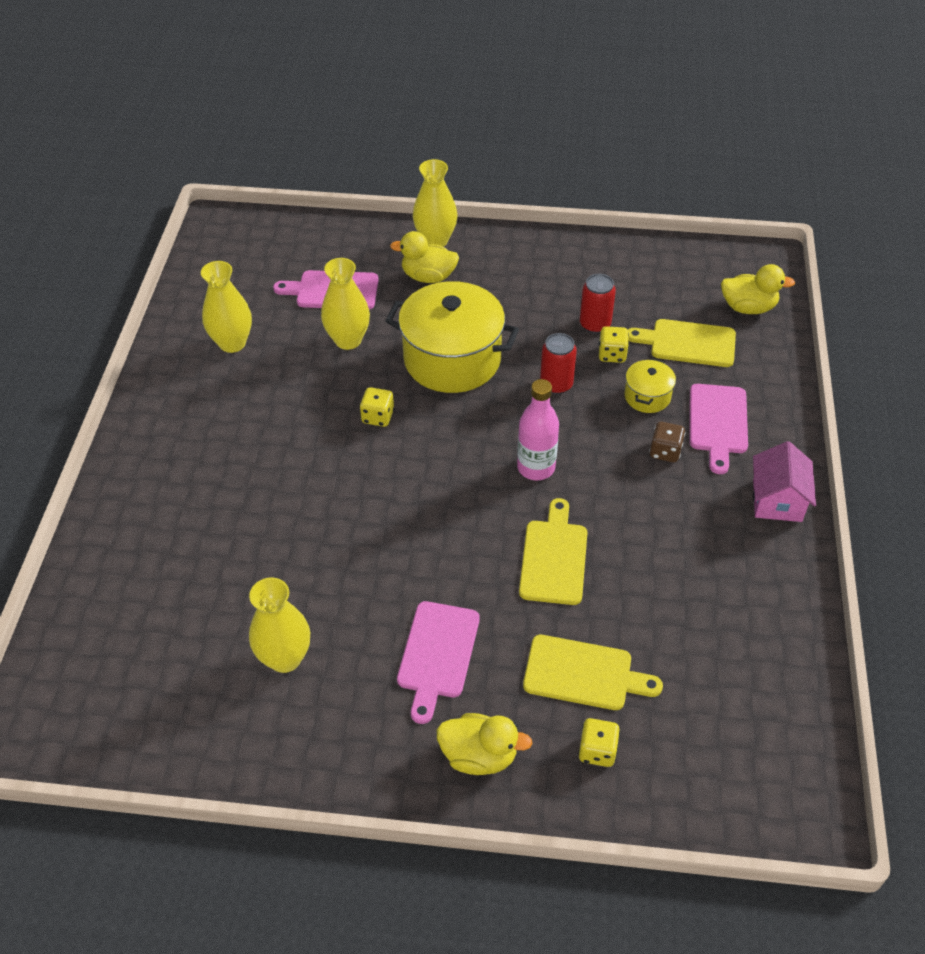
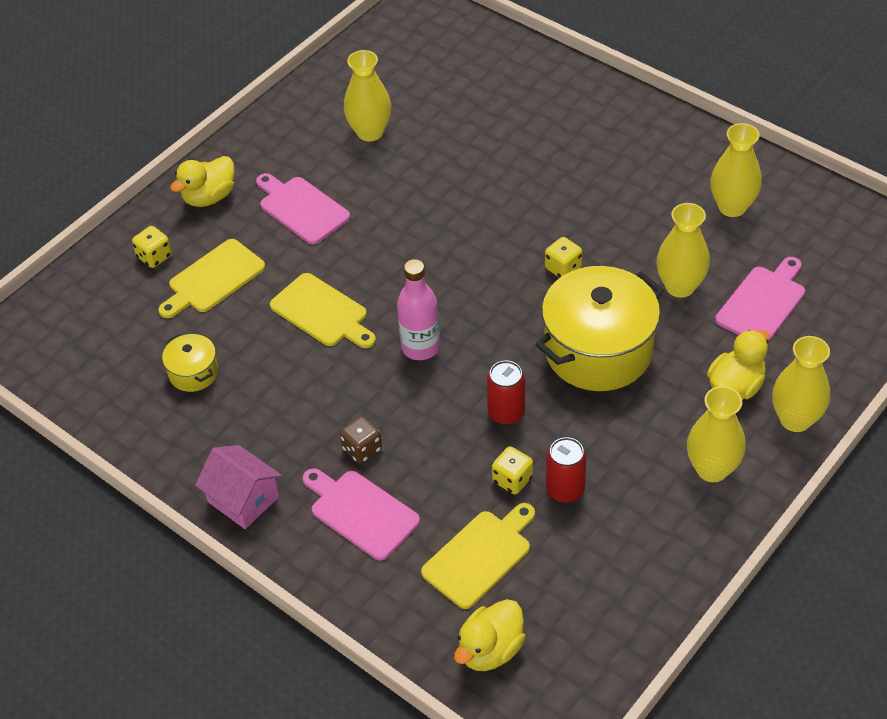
camera: 125 degrees right, 0 degrees up
yellow pot [624,358,676,413] -> yellow pot moved to [162,334,218,392]
none -> yellow vase [687,386,746,482]

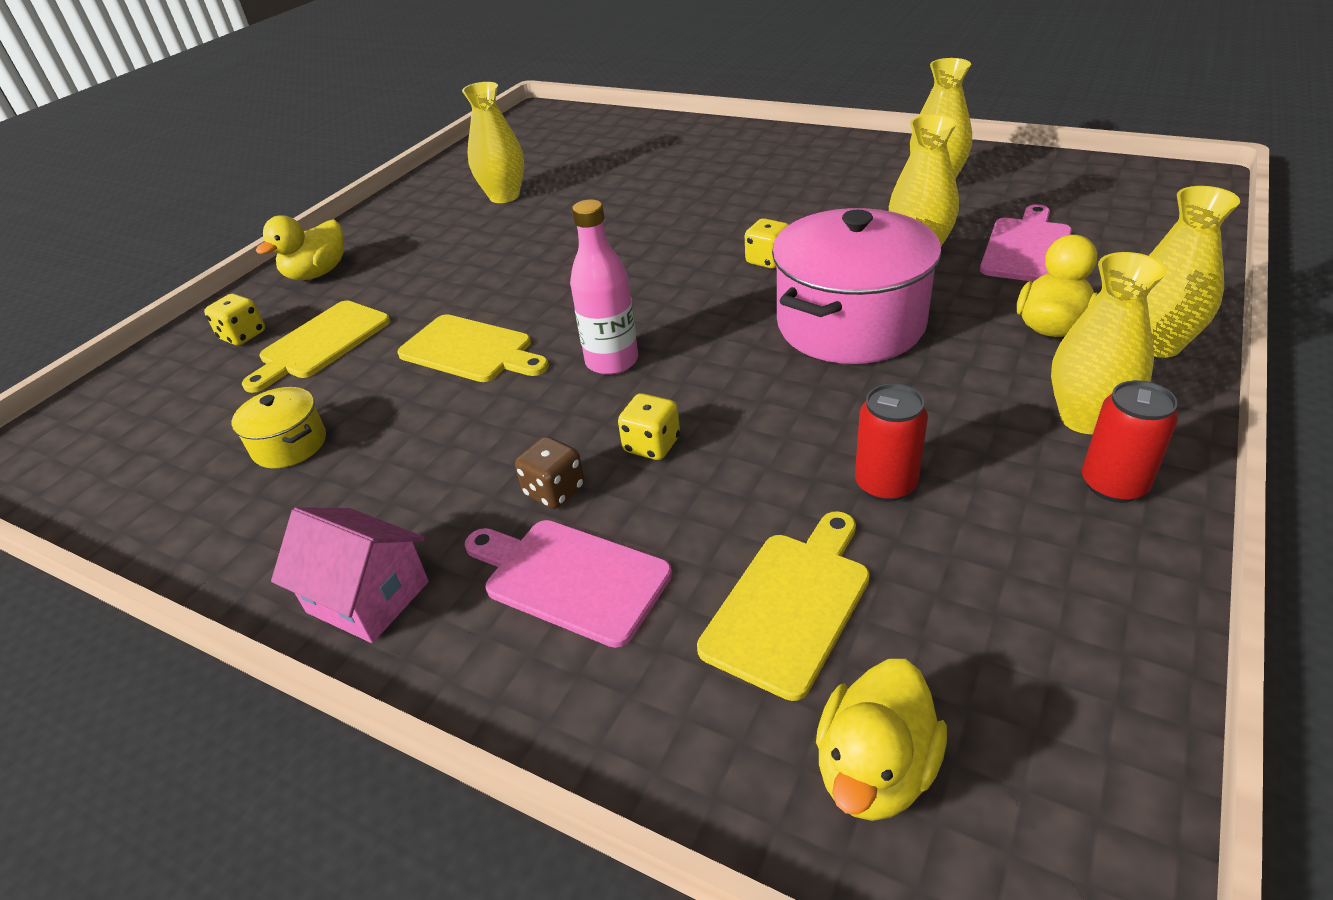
camera: 10 degrees left, 10 degrees down
pink cutting board [256,173,350,244] -> none
red can [487,360,525,425] -> red can moved to [1082,380,1178,503]
yellow dice [492,446,533,494] -> yellow dice moved to [618,393,680,460]
yellow pot [535,266,664,391] -> pink pot [772,208,942,364]

